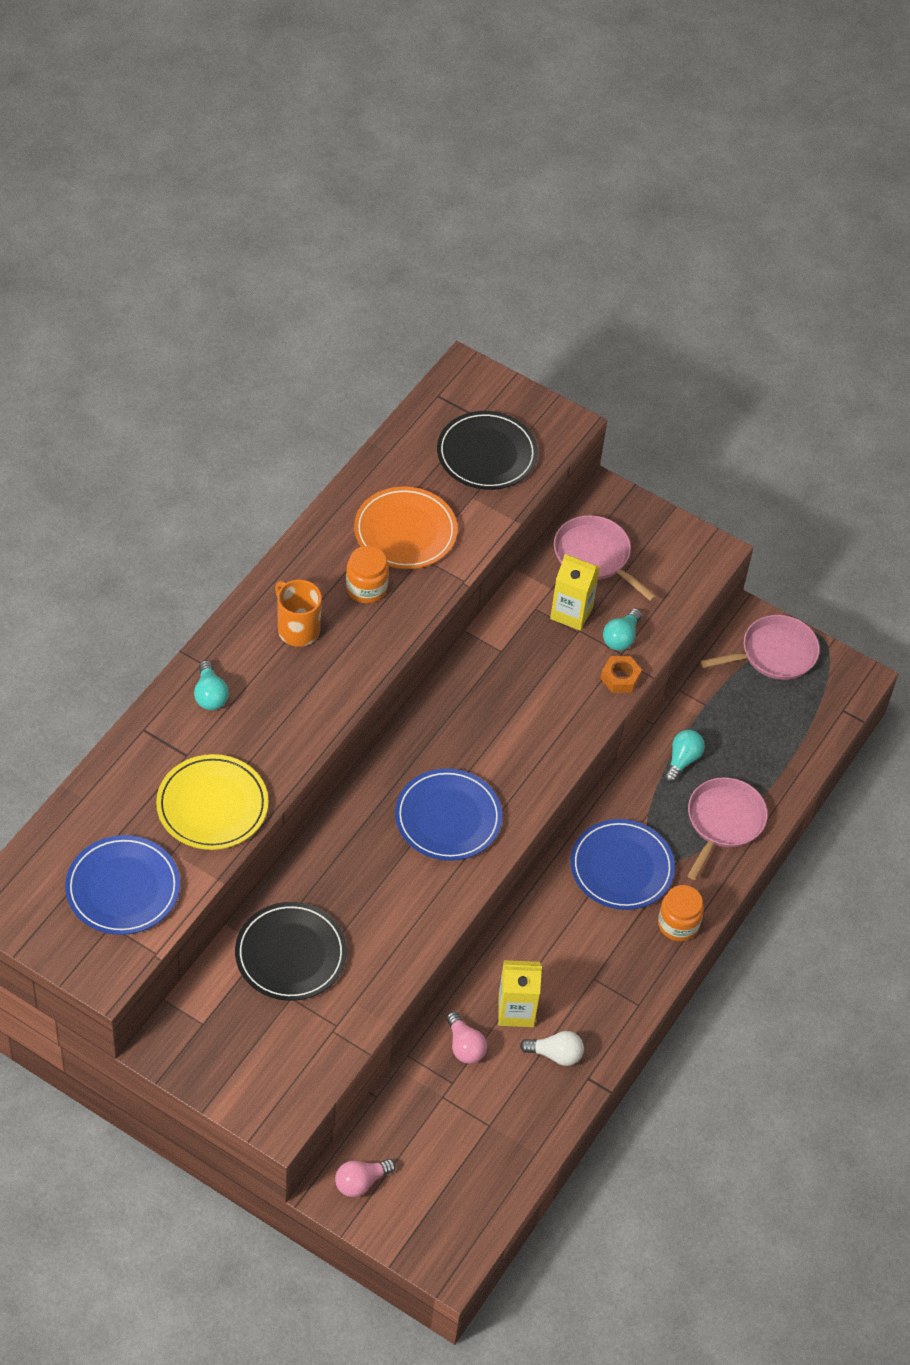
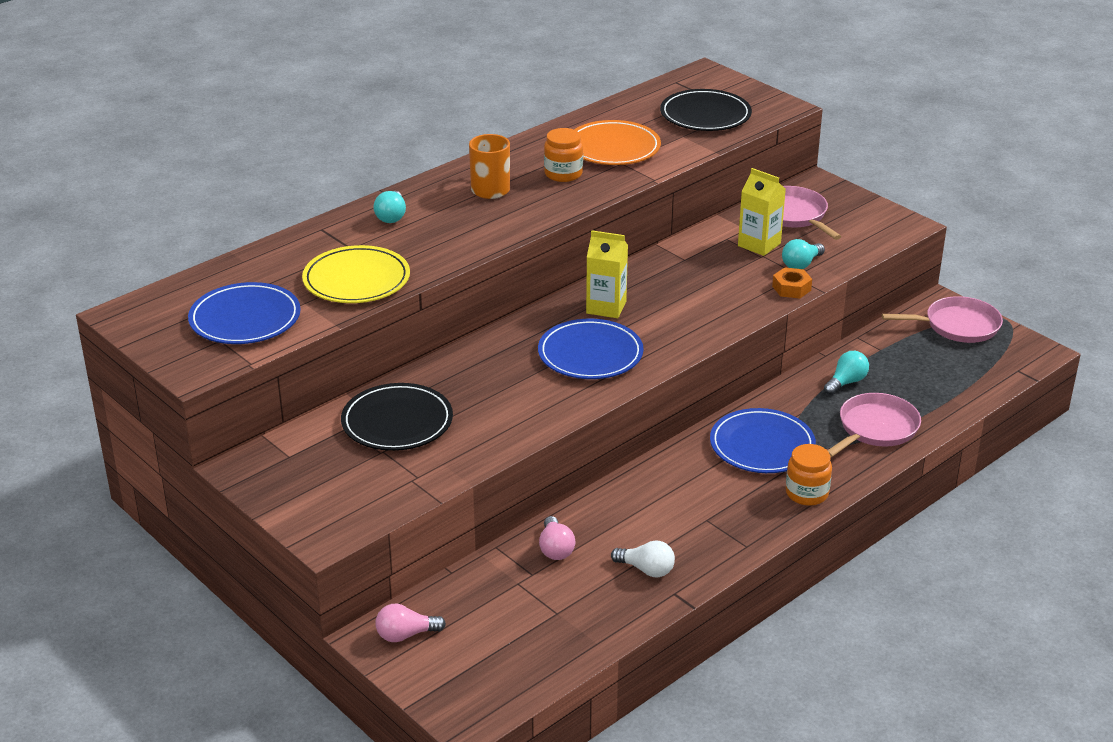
camera: 20 degrees right, 20 degrees down
yellow carton [498,960,542,1027] -> yellow carton moved to [586,230,628,318]

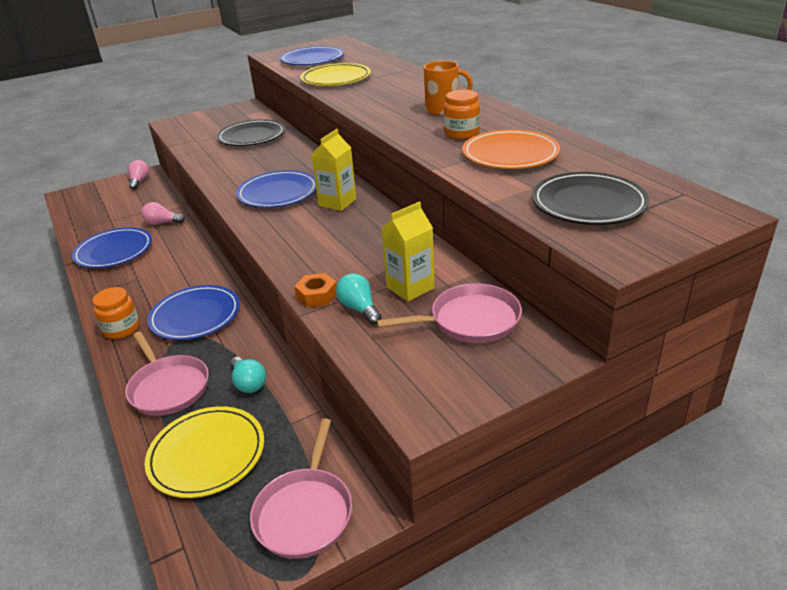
camera: 105 degrees right, 0 degrees up
turquoise light bulb [373,191,406,223] -> none
white light bulb [611,540,675,577] -> blue plate [72,227,152,268]
none -> yellow plate [145,406,264,498]

